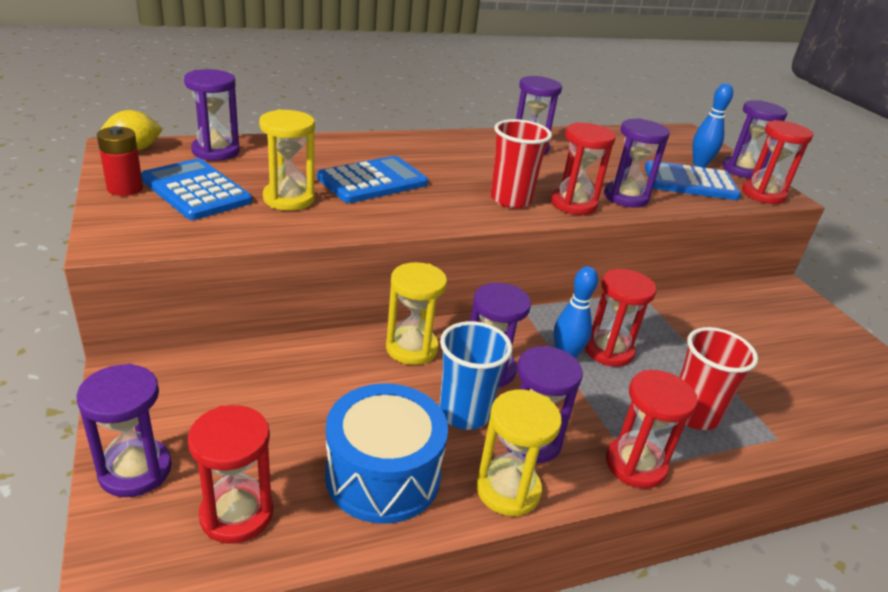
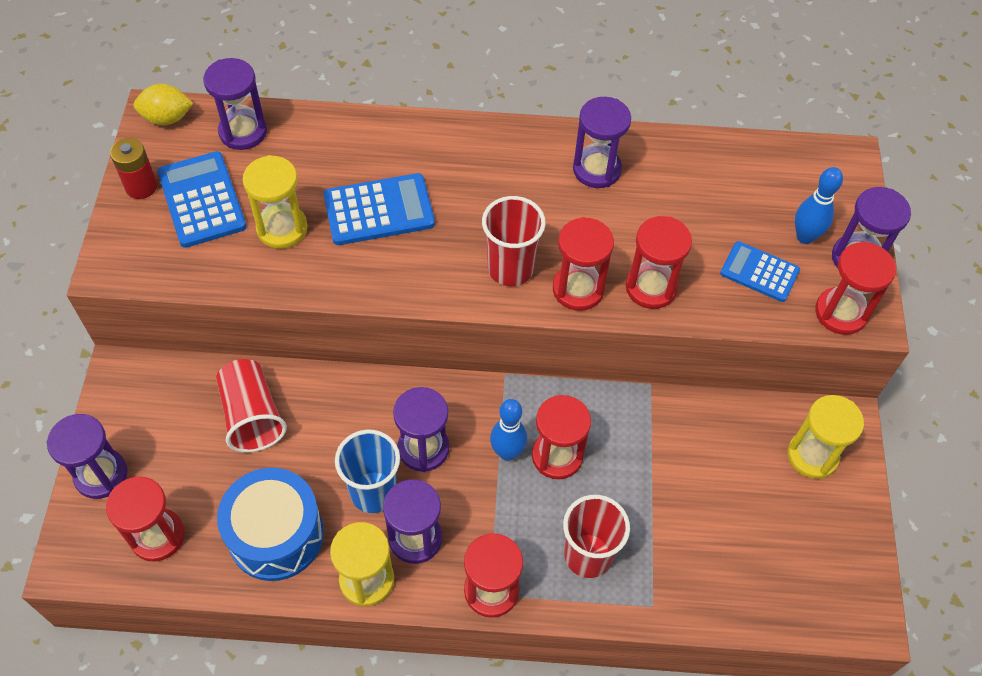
camera: 25 degrees right, 25 degrees up
yellow hourglass [386,262,447,365] -> yellow hourglass moved to [787,395,864,479]
purple hourglass [604,118,670,208] -> red hourglass [626,216,692,309]
blue calculator [644,160,741,200] -> blue calculator [720,241,800,302], size x0.66
none -> red cup [216,359,287,453]

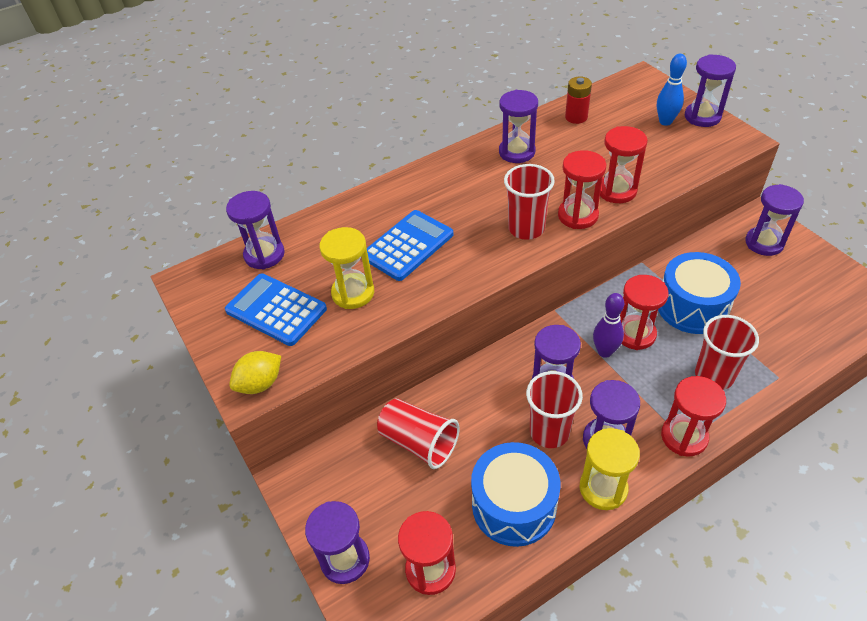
camera: 30 degrees left, 10 degrees down
red battery [110,138,157,199] -> red battery moved to [565,77,592,124]
yellow lemon [133,84,193,125] -> yellow lemon moved to [229,351,281,394]
blue cup [335,429,400,513] -> red cup [526,371,583,448]
blue bowling pin [490,399,527,461] -> purple bowling pin [593,293,624,358]
blue calculator [720,241,800,302] -> none
yellow hourglass [787,395,864,479] -> purple hourglass [745,184,804,256]
red hourglass [815,242,896,335] -> none
none -> blue drum [658,252,741,334]

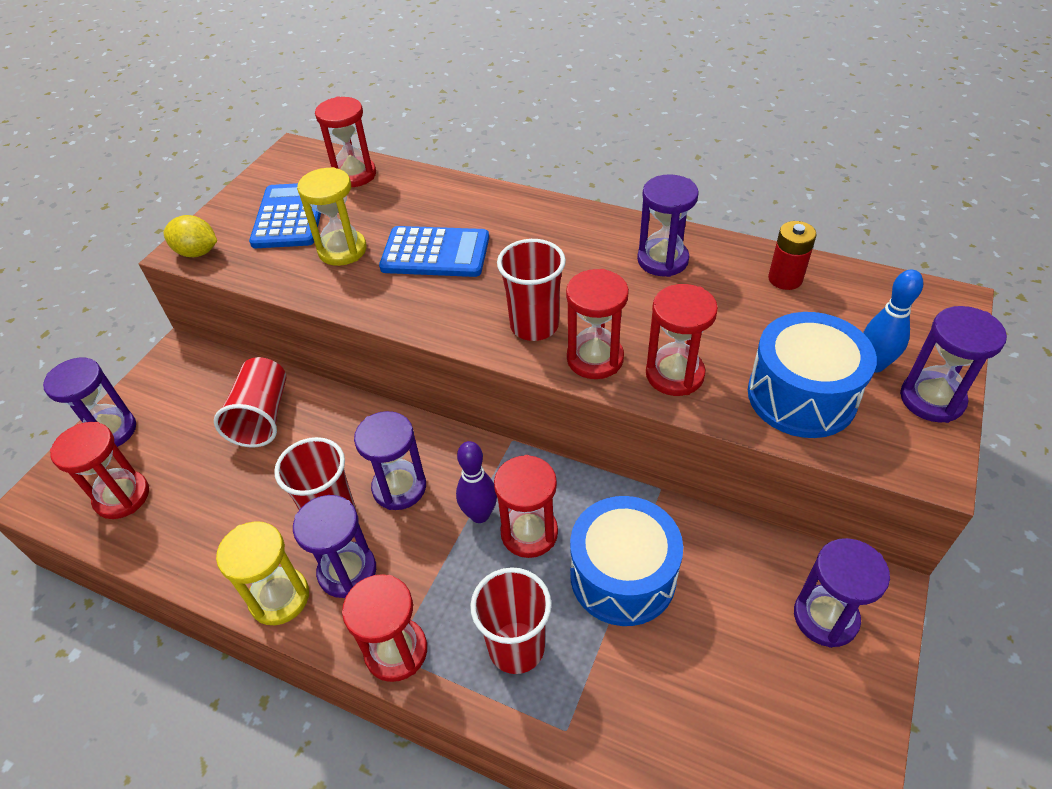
camera: 55 degrees right, 0 degrees up
purple hourglass [226,191,285,269] -> red hourglass [315,97,376,187]
blue drum [471,442,561,547] -> blue drum moved to [748,312,877,438]

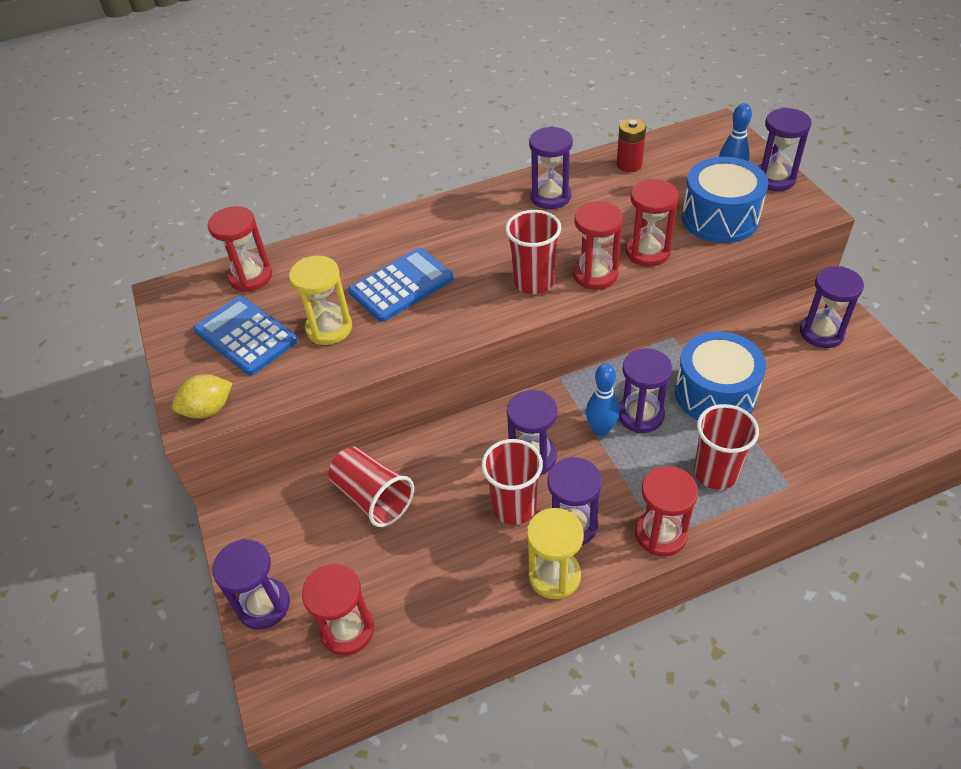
camera: 45 degrees left, 0 degrees up
purple bowling pin [456,441,497,523] -> blue bowling pin [586,364,620,436]
red hourglass [494,455,558,558] -> purple hourglass [619,348,672,433]

